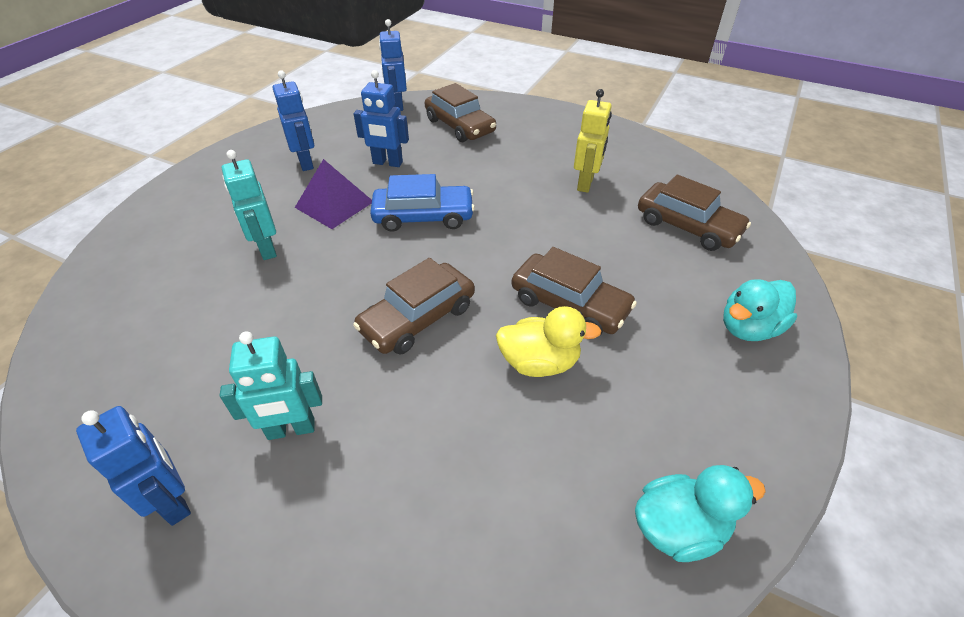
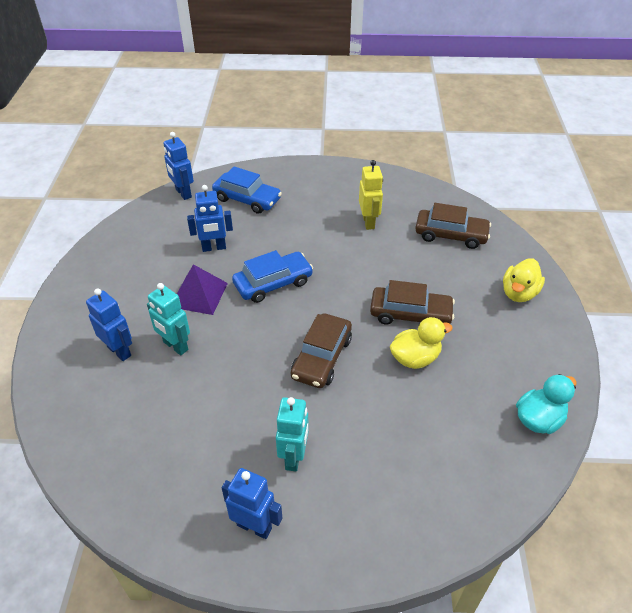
camera: 25 degrees left, 0 degrees up
turquoise robot [220,331,322,440] -> turquoise robot turned 45 degrees counterclockwise [276,397,309,472]
blue robot [273,71,314,171] -> blue robot moved to [86,288,132,361]
brown car [425,83,496,142] -> blue car [212,166,282,214]
turquoise duck [723,279,797,341] -> yellow duck [503,258,545,302]

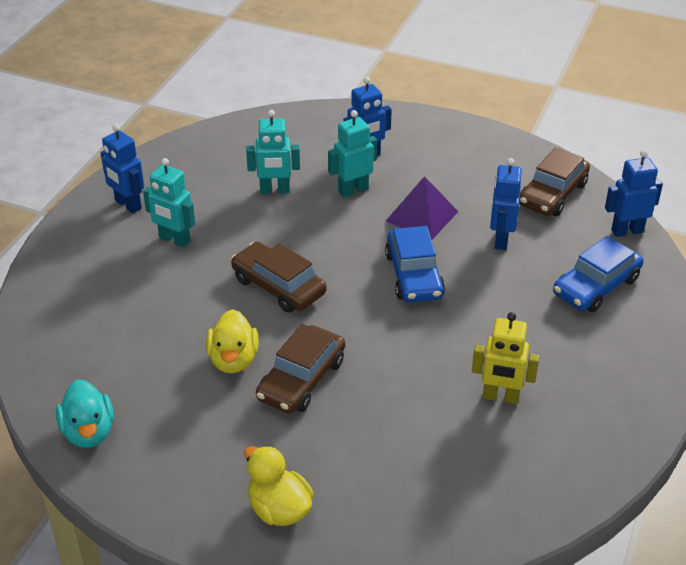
camera: 110 degrees right, 5 degrees down
blue robot [222,468,282,539] -> blue robot turned 90 degrees clockwise [101,124,144,213]
brown car [415,203,491,249] -> brown car moved to [519,147,590,216]
none -> turquoise robot [246,110,300,194]

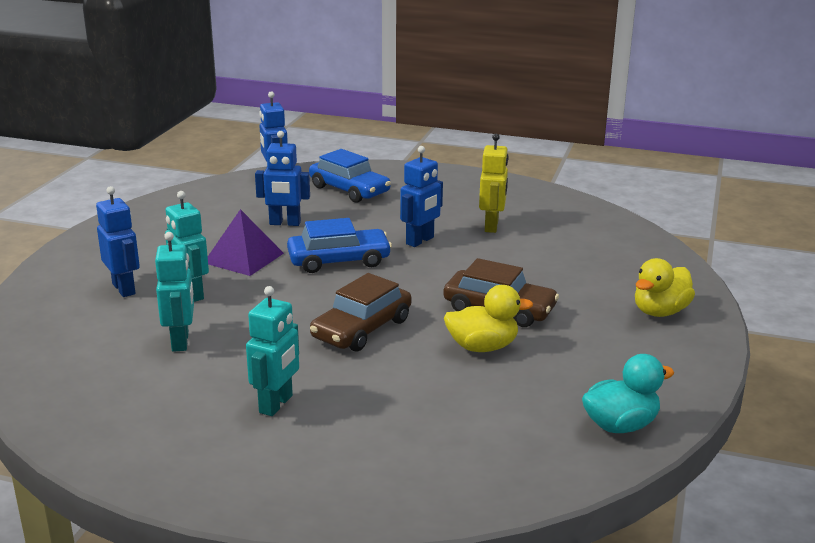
camera: 95 degrees left, 15 degrees down
blue robot [101,124,144,213] -> blue robot moved to [400,146,443,247]
brown car [519,147,590,216] -> none

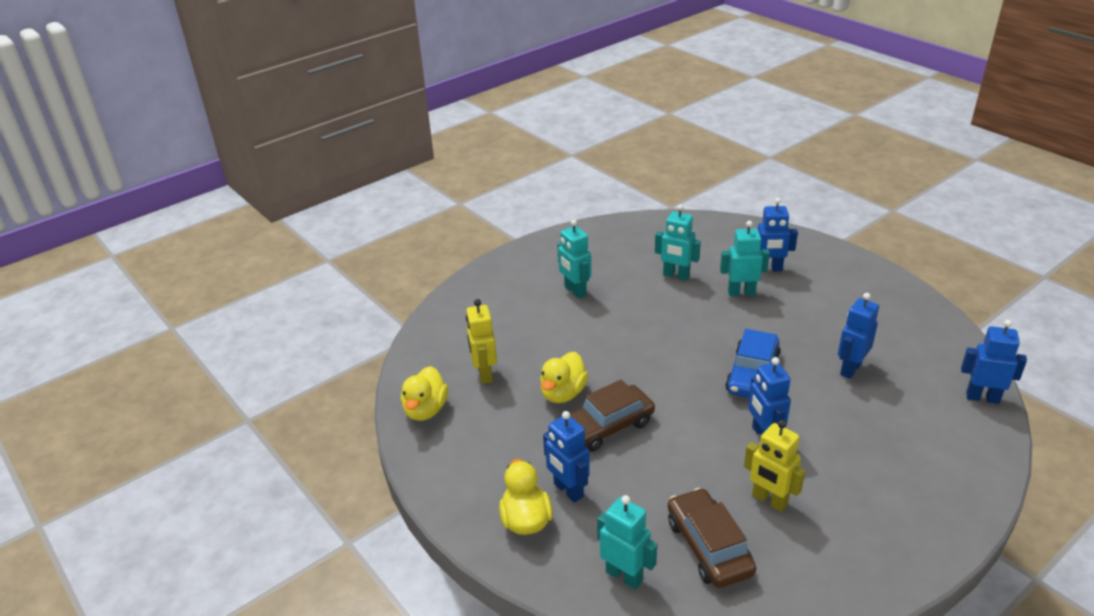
camera: 125 degrees right, 10 degrees up
purple pyramid [208,209,284,276] -> none
blue car [309,149,391,203] -> none
brown car [310,273,412,352] -> brown car moved to [668,488,756,588]
turquoise duck [582,354,674,433] -> yellow duck [401,366,448,421]
none -> yellow robot [466,299,497,384]
none -> blue robot [543,411,590,503]
none -> turquoise robot [597,495,657,589]

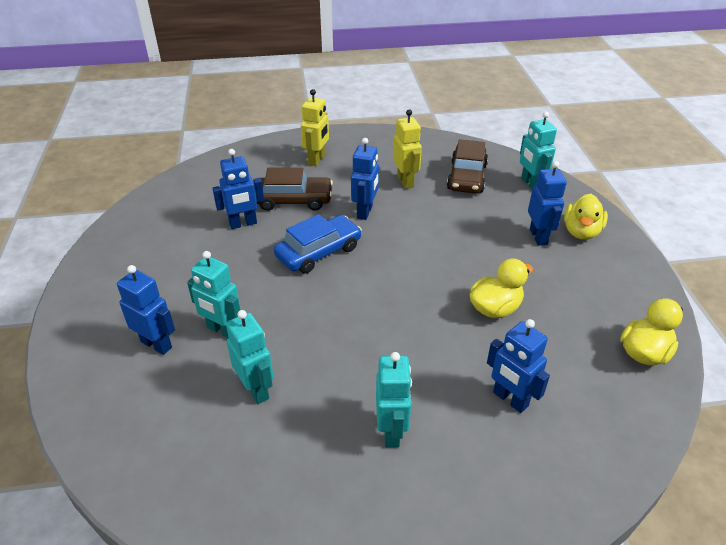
camera: 150 degrees left, 5 degrees up
yellow robot [466,299,497,384] -> yellow robot moved to [301,89,329,166]
brown car [570,380,655,452] -> brown car moved to [256,168,333,211]
blue robot [961,320,1027,404] -> blue robot moved to [487,319,550,413]

